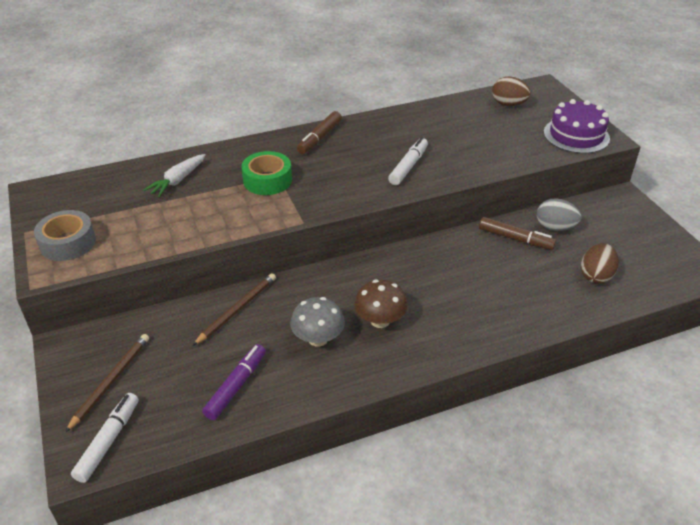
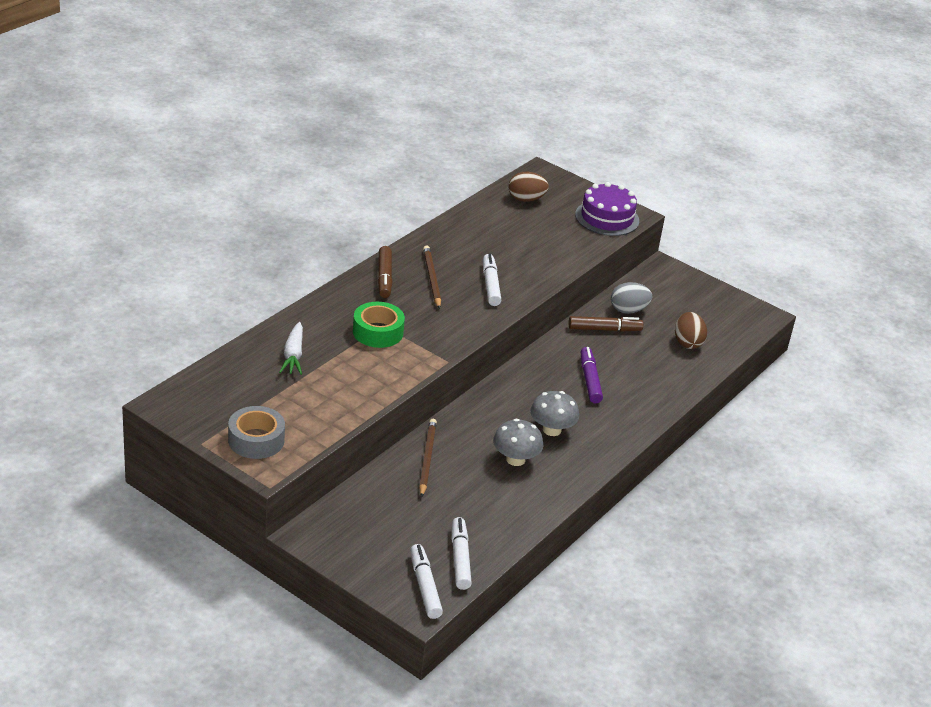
camera: 35 degrees left, 5 degrees down
brown pencil [65,334,149,433] -> brown pencil moved to [423,245,441,309]
purple marker [202,344,266,420] -> purple marker moved to [580,347,603,404]
brown mushroom [354,280,407,328] -> grey mushroom [530,391,579,436]
none -> white marker [452,517,472,590]

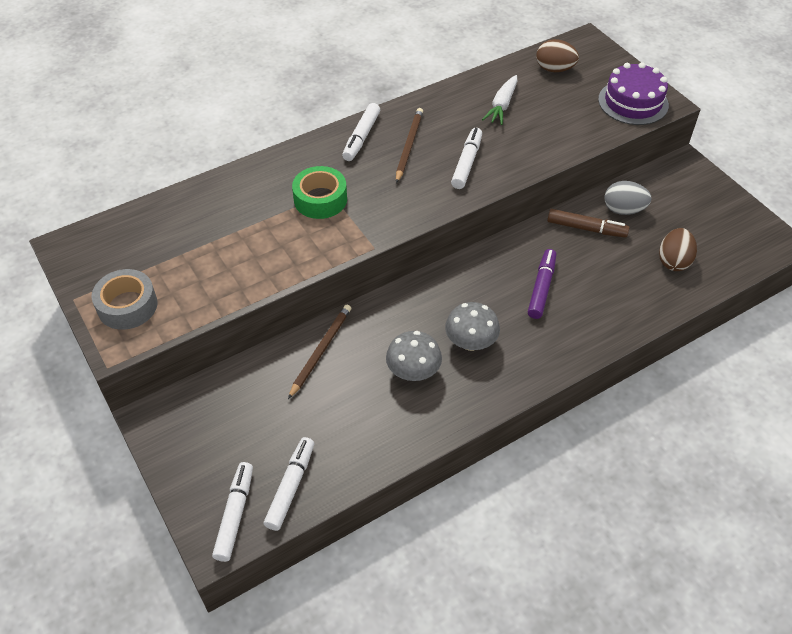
camera: 25 degrees right, 15 degrees up
white carrot [279,322,303,375] -> white carrot moved to [482,75,517,125]
brown marker [378,246,393,298] -> white marker [342,103,380,161]

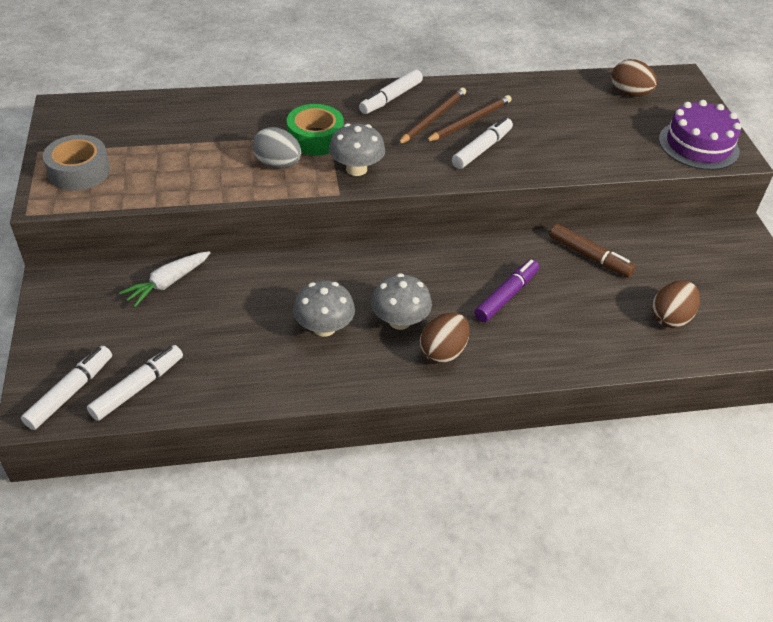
camera: 20 degrees right, 5 degrees down
brown pencil [288,305,351,399] -> brown pencil moved to [425,95,512,142]
white carrot [482,75,517,125] -> white carrot moved to [119,251,211,307]
grey egg [604,181,651,215] -> grey egg moved to [253,127,301,169]
none -> grey mushroom [329,123,385,176]
none -> brown egg [420,313,470,363]

